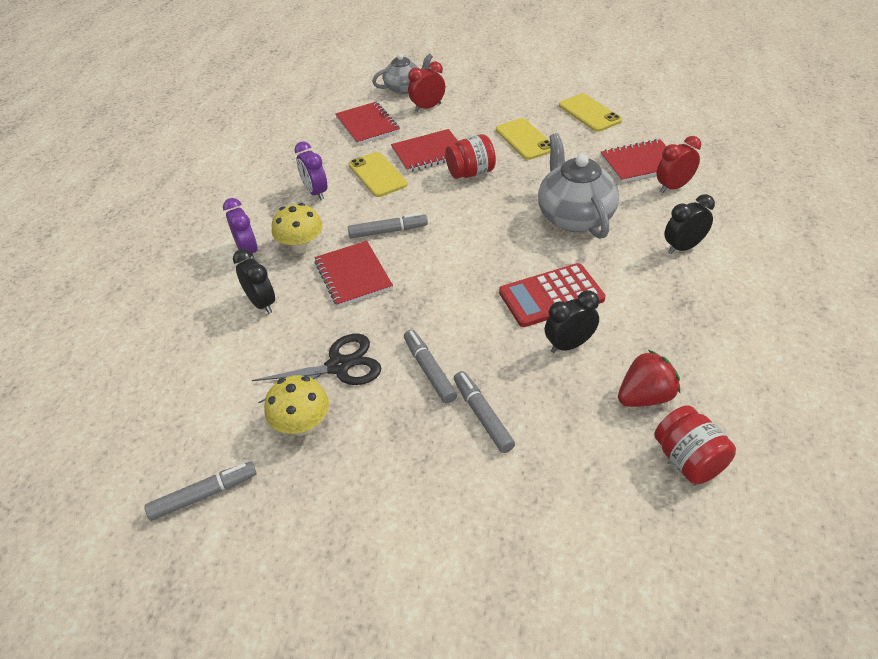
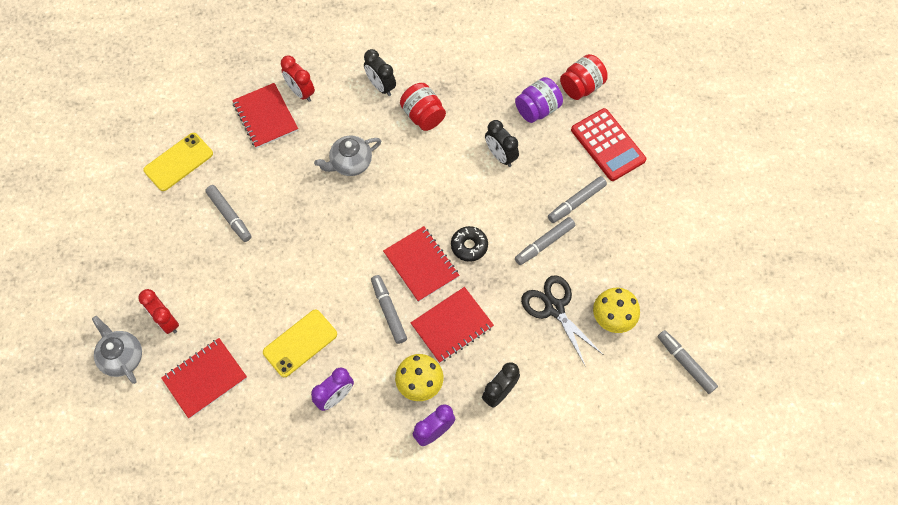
camera: 105 degrees left, 20 degrees up
red notebook [391,129,458,172] -> red notebook moved to [383,226,460,302]
red jar [445,134,496,179] -> red jar moved to [400,83,446,131]
yellow phone [496,118,551,160] -> grey marker [205,185,252,242]
red calculator [499,263,606,327] -> red calculator moved to [571,108,646,181]
grey teapot [538,133,619,239] -> grey teapot [314,136,381,176], size x0.62
red strawberry [618,350,680,407] -> purple jar [515,77,563,123]
none -> black donut [451,226,488,262]

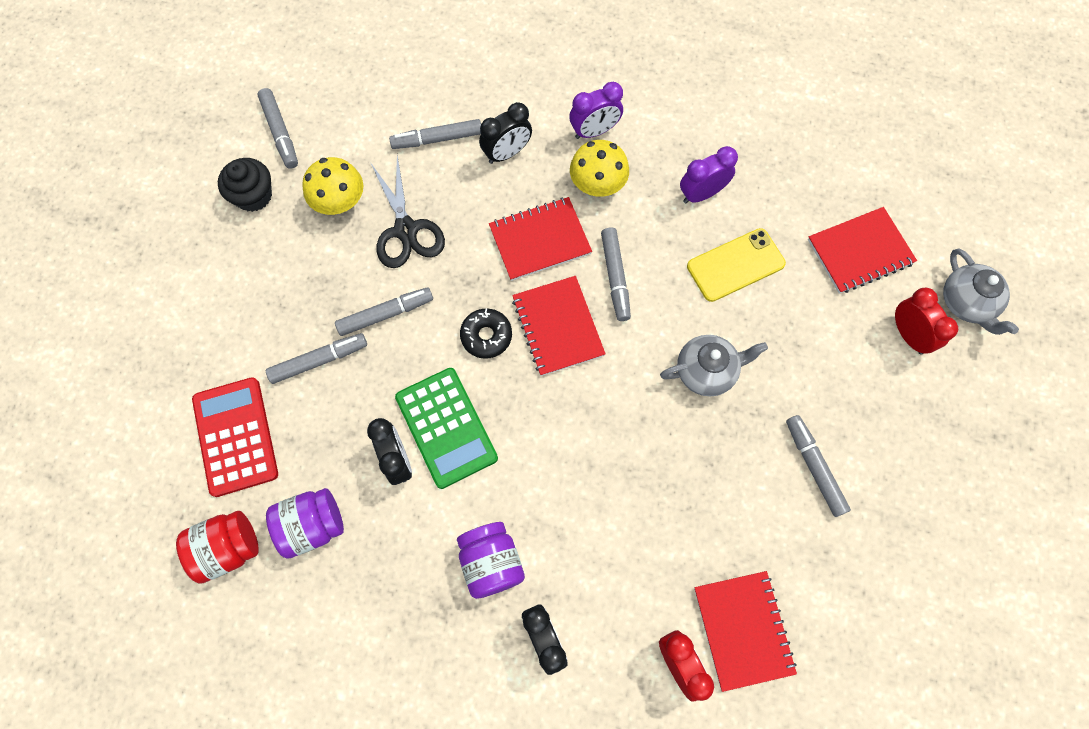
camera: 165 degrees left, 5 degrees up
yellow phone [144,133,213,191] -> none
grey teapot [314,136,381,176] -> grey teapot moved to [660,335,768,397]
red jar [400,83,446,131] -> purple jar [457,522,525,599]
none -> black cupcake [218,158,272,212]
none -> grey marker [389,119,481,149]
none -> green calculator [395,368,498,489]

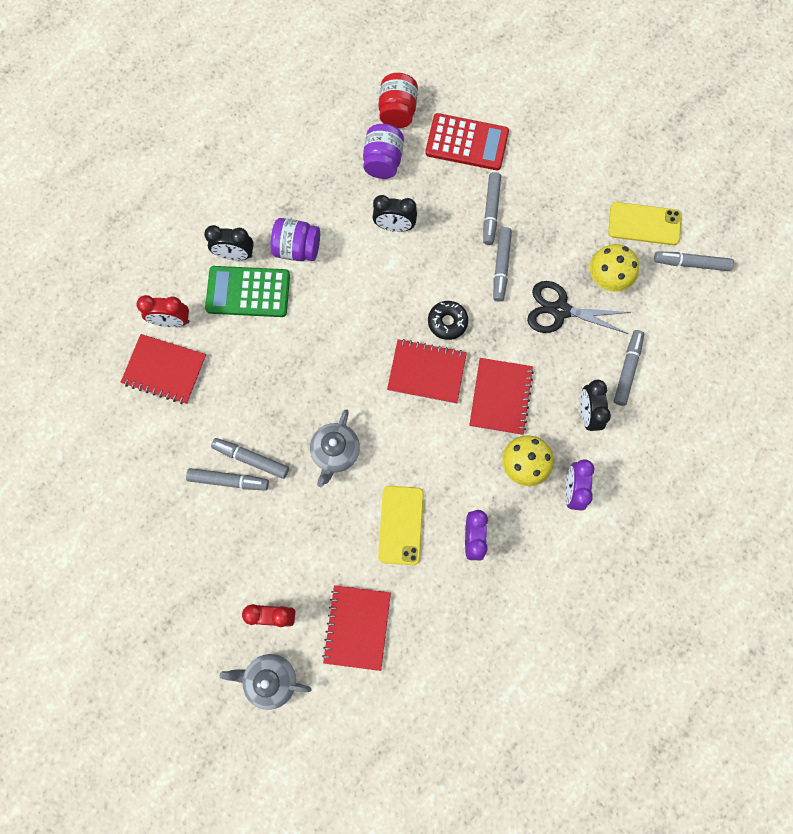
camera: 120 degrees right, 5 degrees up
black cupcake [218,158,272,212] -> yellow phone [608,202,682,245]
green calculator [395,368,498,489] -> green calculator moved to [205,266,290,317]
grey marker [601,227,631,321] -> grey marker moved to [211,438,289,479]

